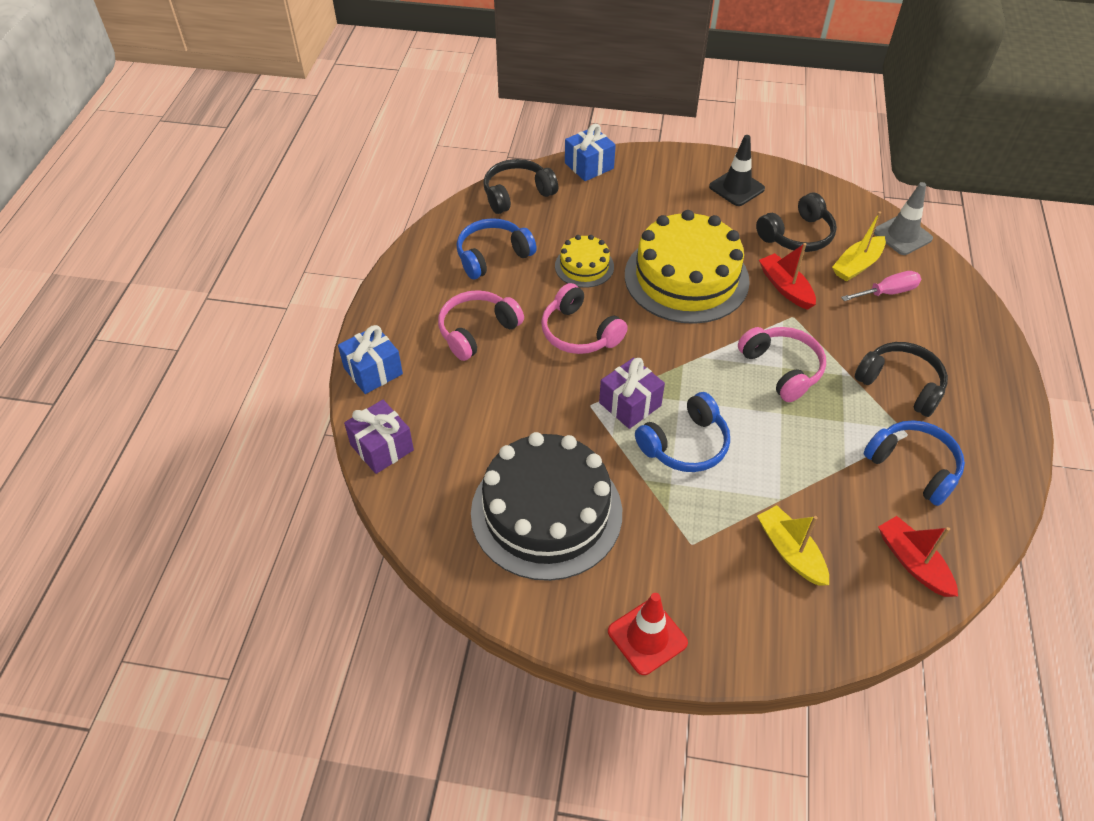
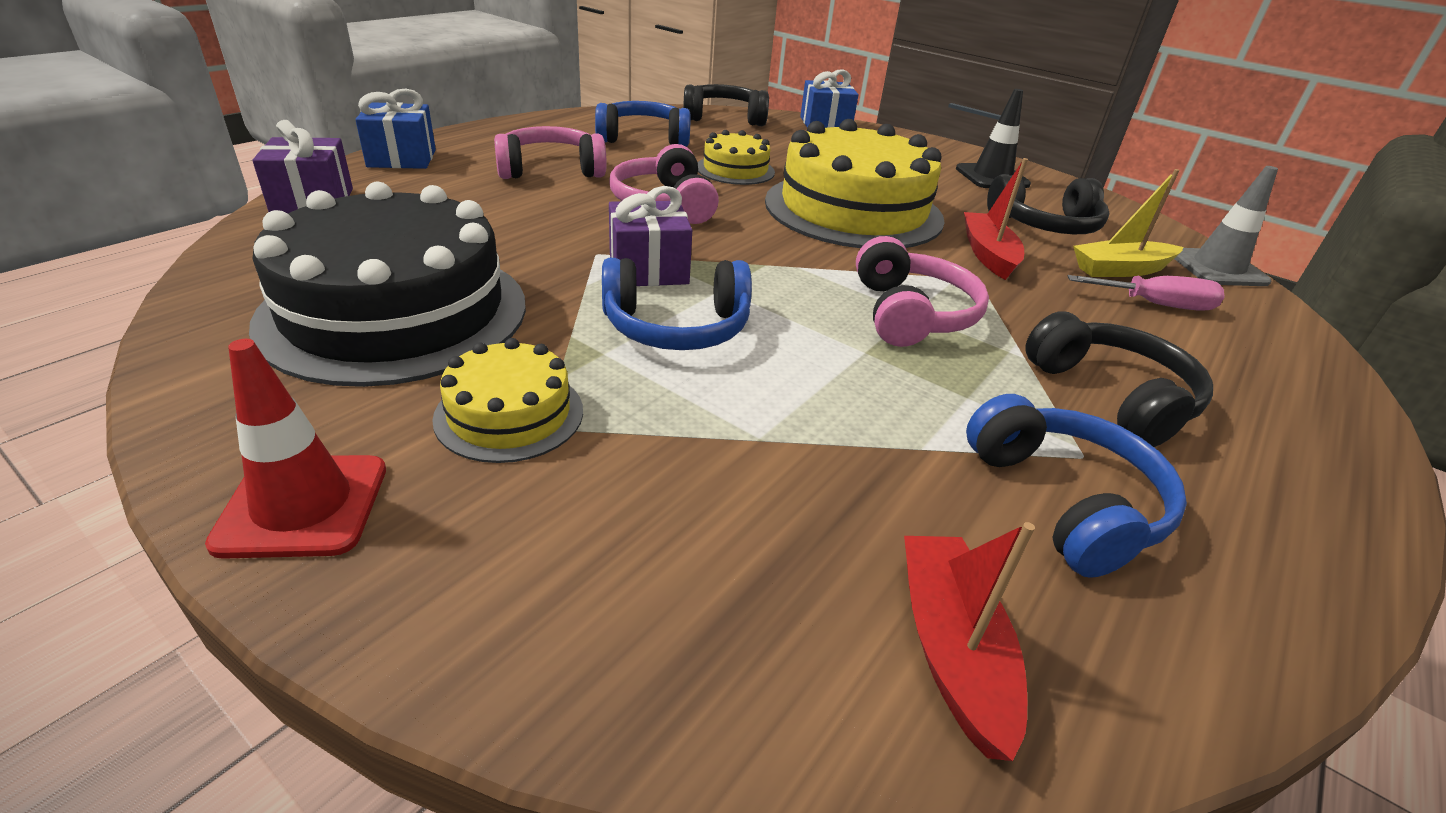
camera: 25 degrees right, 15 degrees down
yellow boat [757,505,829,586] -> none
none -> yellow cake [432,338,583,463]

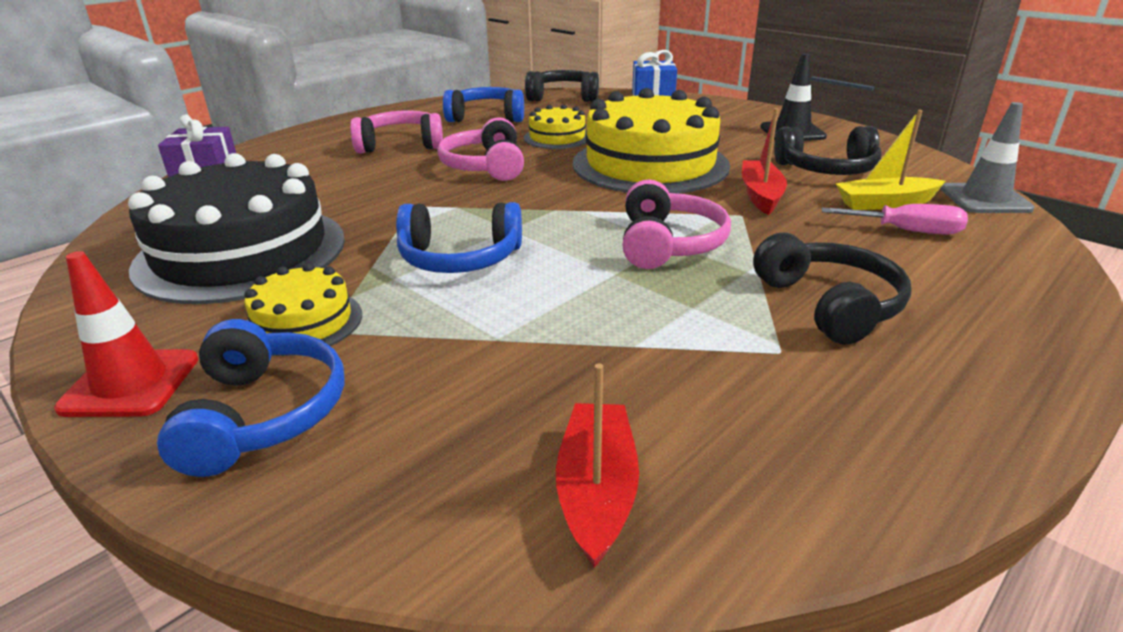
camera: 10 degrees right, 5 degrees down
blue gift [355,89,436,169] -> none
purple gift [609,186,692,286] -> none
blue headphones [966,394,1187,578] -> blue headphones moved to [157,319,345,477]

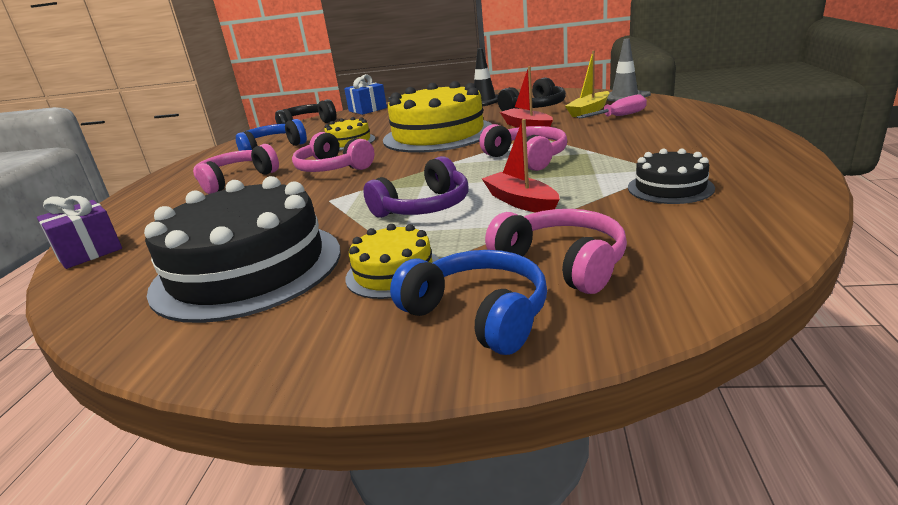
camera: 35 degrees left, 5 degrees down
red traffic cone [54,251,198,417] -> none
blue headphones [396,202,522,273] -> purple headphones [363,156,469,218]
red boat [556,363,639,568] -> red boat moved to [482,119,560,213]
black headphones [753,233,911,345] -> none
none -> pink headphones [485,209,627,294]
none -> black cake [628,149,715,204]

